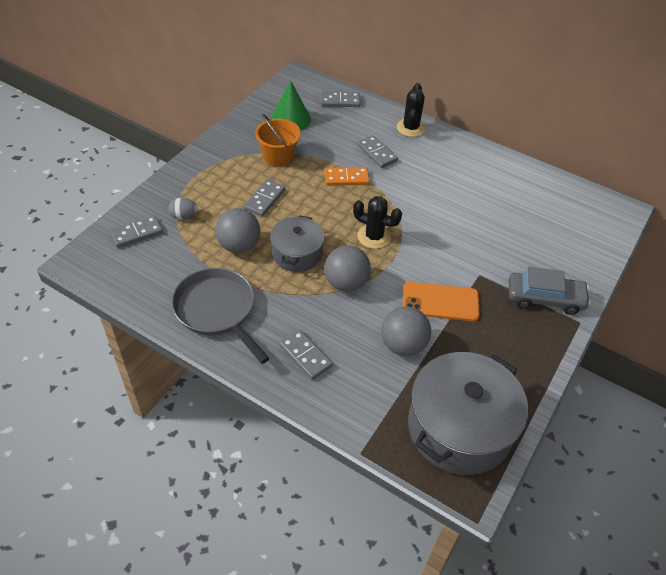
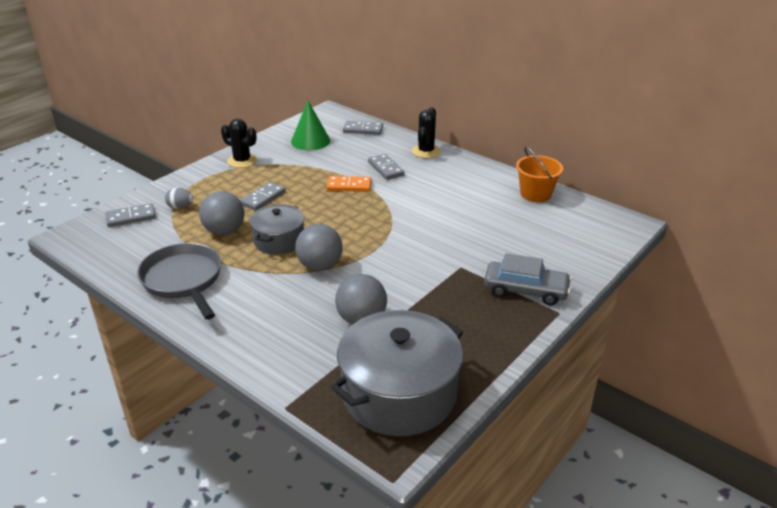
camera: 10 degrees right, 15 degrees down
orange bucket [255,114,301,167] -> orange bucket moved to [516,147,563,202]
grey domino [279,329,332,380] -> none
black cactus [353,196,402,249] -> black cactus moved to [221,119,257,168]
orange phone [402,282,479,322] -> none

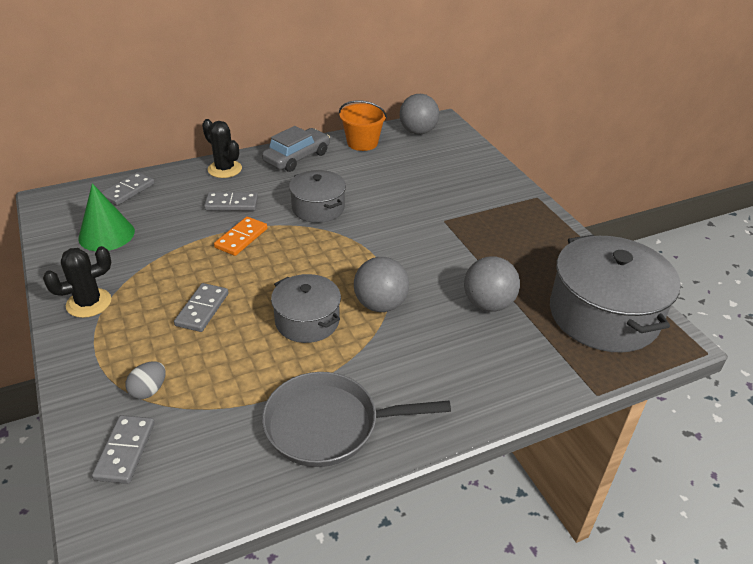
camera: 65 degrees left, 5 degrees up
grey ball [199,191,244,235] -> grey ball moved to [400,94,439,134]
grey domino [240,182,285,211] -> grey domino turned 45 degrees clockwise [174,283,229,332]
grey car [484,253,572,305] -> grey car moved to [262,126,330,172]
none -> grey pot [289,170,346,223]

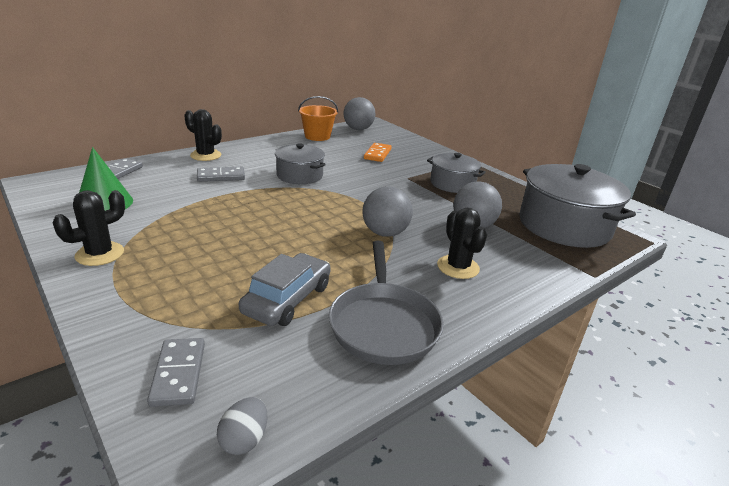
camera: 15 degrees left, 10 degrees down
grey egg [125,361,166,399] -> grey egg moved to [217,397,267,455]
grey domino [174,283,229,332] -> none
orange domino [214,217,268,256] -> orange domino moved to [364,143,391,162]
grey car [262,126,330,172] -> grey car moved to [239,253,331,326]
grey pan [262,372,451,467] -> grey pan turned 75 degrees counterclockwise [329,241,444,365]
grey pot [271,274,341,343] -> grey pot moved to [427,153,486,193]
none -> black cactus [437,207,487,279]

